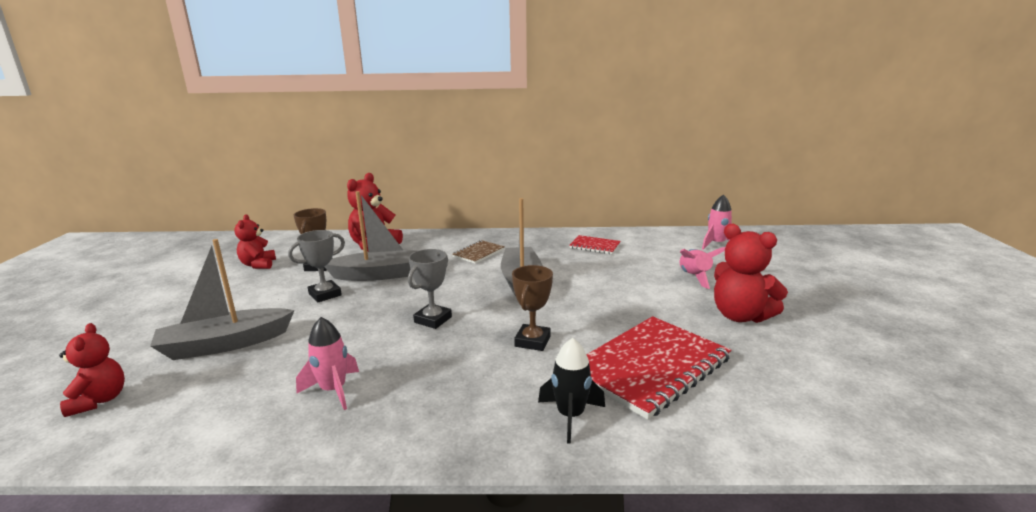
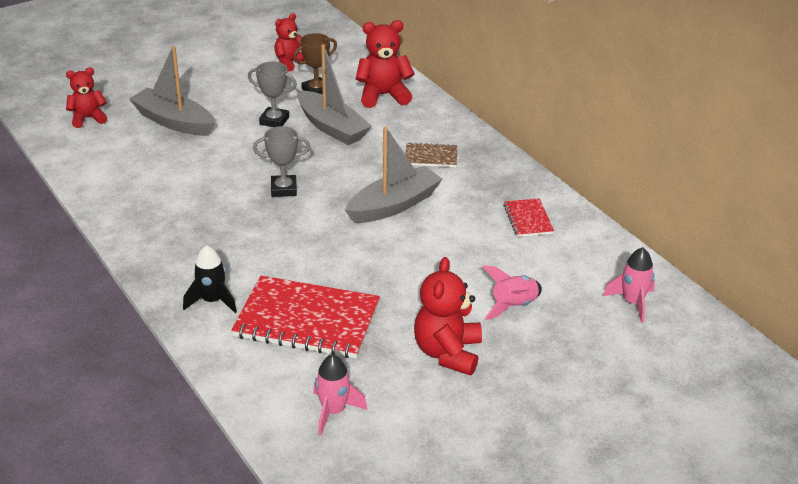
camera: 55 degrees right, 15 degrees up
red teddy bear [59,323,125,417] -> red teddy bear turned 150 degrees counterclockwise [66,67,107,128]
pink rocket [296,317,359,410] -> pink rocket moved to [313,354,368,435]
brown trophy [512,265,553,351] -> none

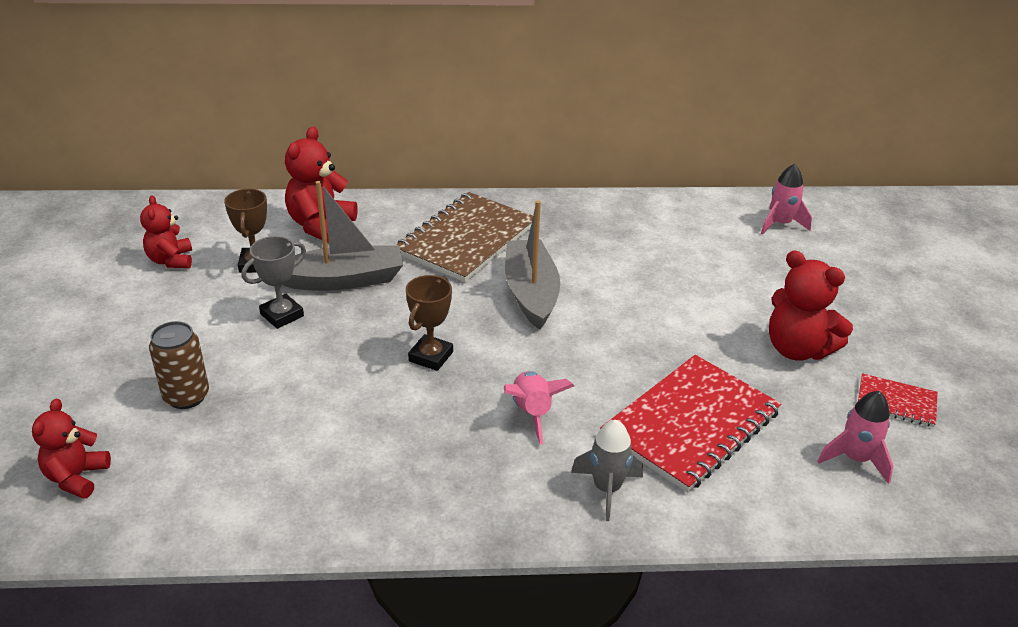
camera: 60 degrees left, 0 degrees up
grey boat [129,46,215,136] -> brown can [149,321,209,409]
black rocket [183,245,237,313] -> grey rocket [571,420,643,521]
grey trophy [253,126,310,197] -> brown trophy [406,275,453,371]
brown notebook [405,142,457,167] -> brown notebook [396,192,533,282], size x2.07
pink rocket [482,265,542,320] -> pink rocket moved to [504,371,574,444]
red notebook [503,198,554,237] -> red notebook moved to [858,373,938,427]

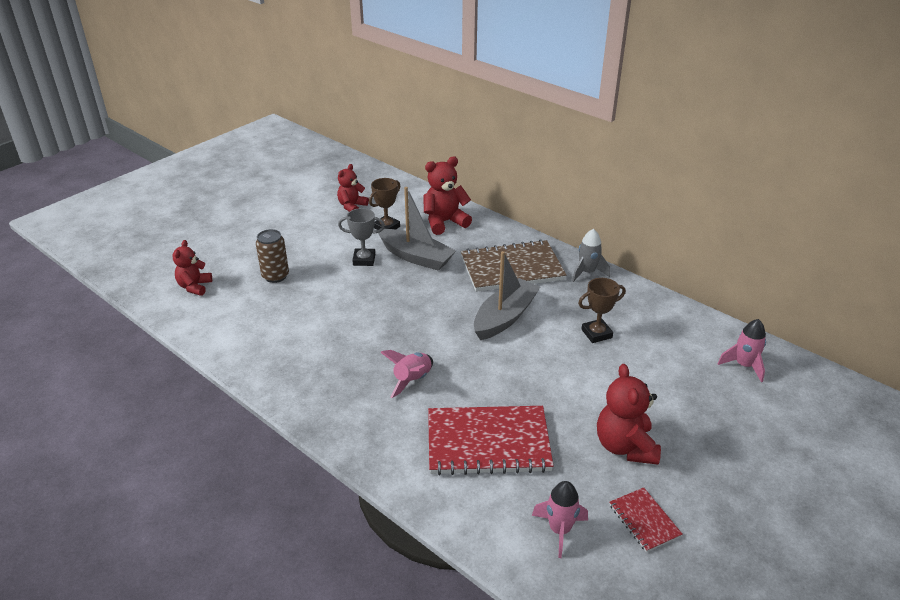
camera: 45 degrees right, 0 degrees up
red teddy bear [32,399,111,499] -> red teddy bear turned 45 degrees counterclockwise [173,240,212,296]
brown trophy [406,275,453,371] -> brown trophy moved to [578,278,626,343]
grey rocket [571,420,643,521] -> grey rocket moved to [572,229,610,282]

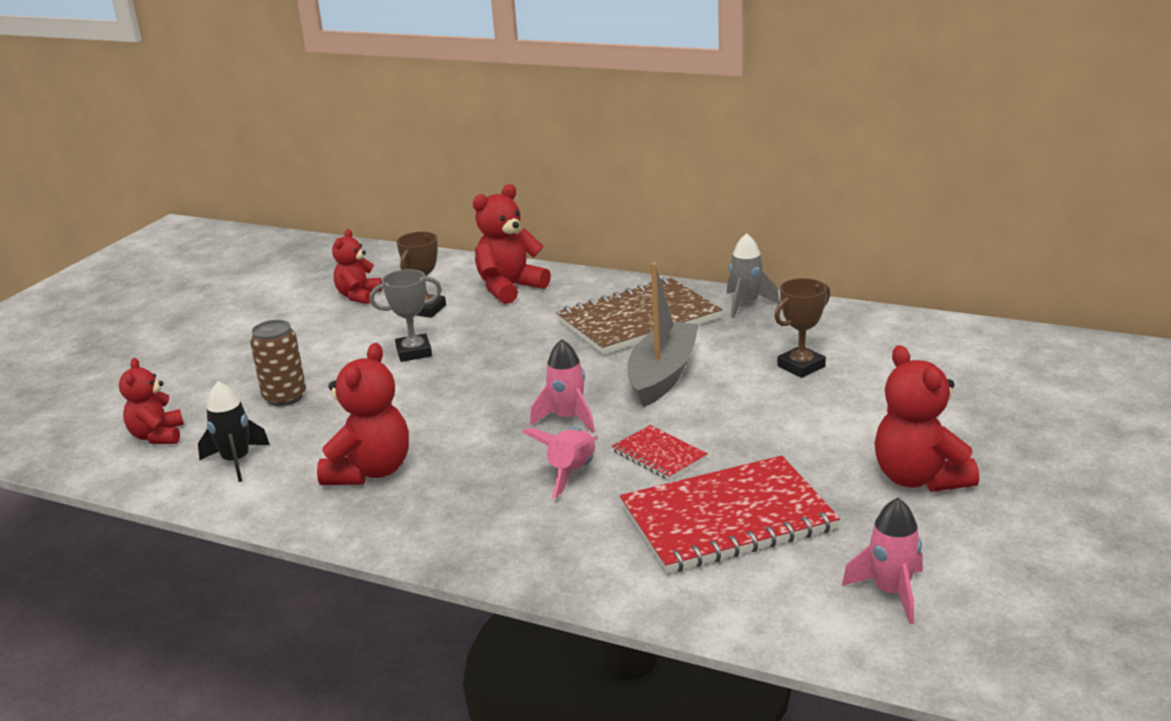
camera: 15 degrees left, 10 degrees down
grey boat [378,187,456,271] -> none
red notebook [609,488,683,552] -> red notebook moved to [612,425,708,480]
pink rocket [717,319,766,382] -> pink rocket moved to [530,339,595,433]
none -> black rocket [198,381,270,482]
none -> red teddy bear [317,343,409,485]

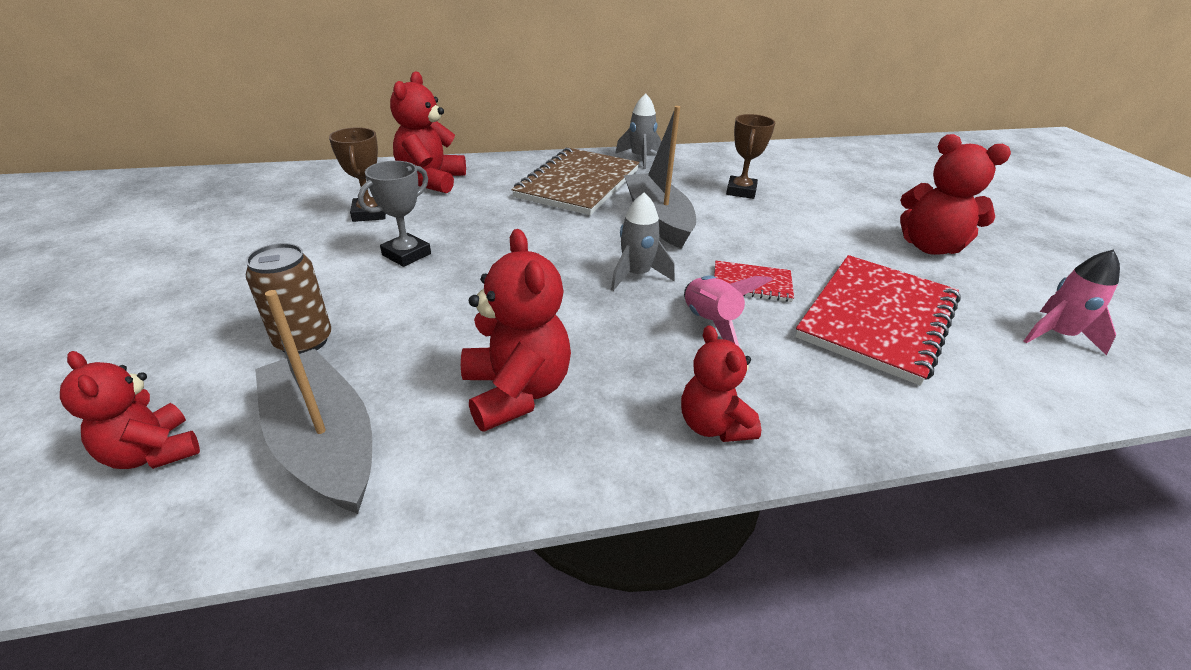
camera: 40 degrees left, 10 degrees up
black rocket [198,381,270,482] -> grey boat [255,290,372,514]
red teddy bear [332,229,382,304] -> red teddy bear moved to [681,325,761,442]
pink rocket [530,339,595,433] -> grey rocket [611,192,675,291]

